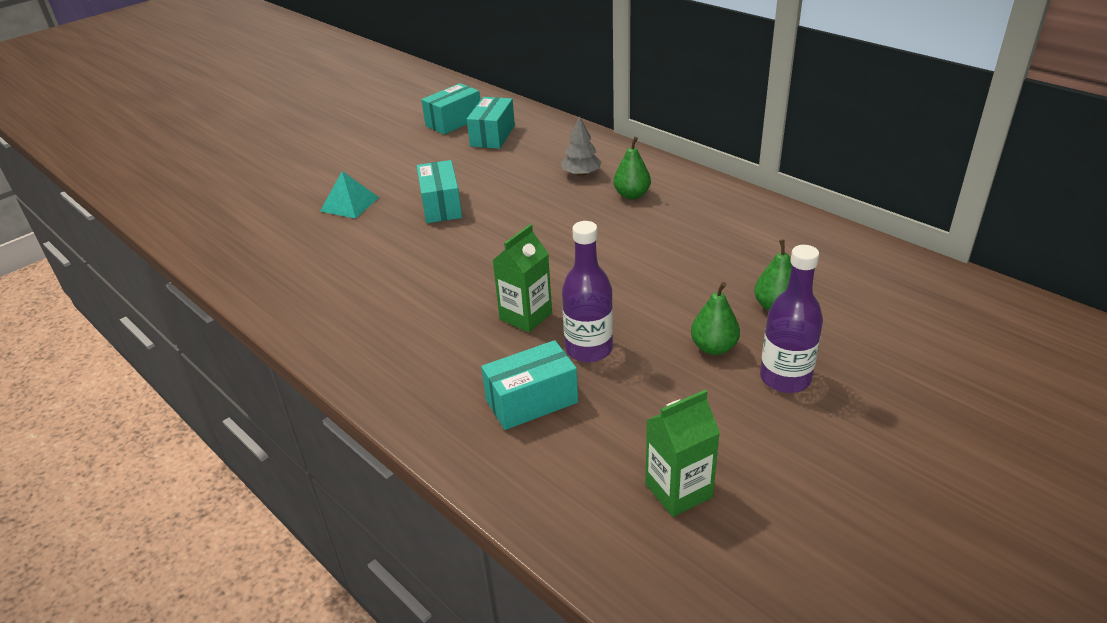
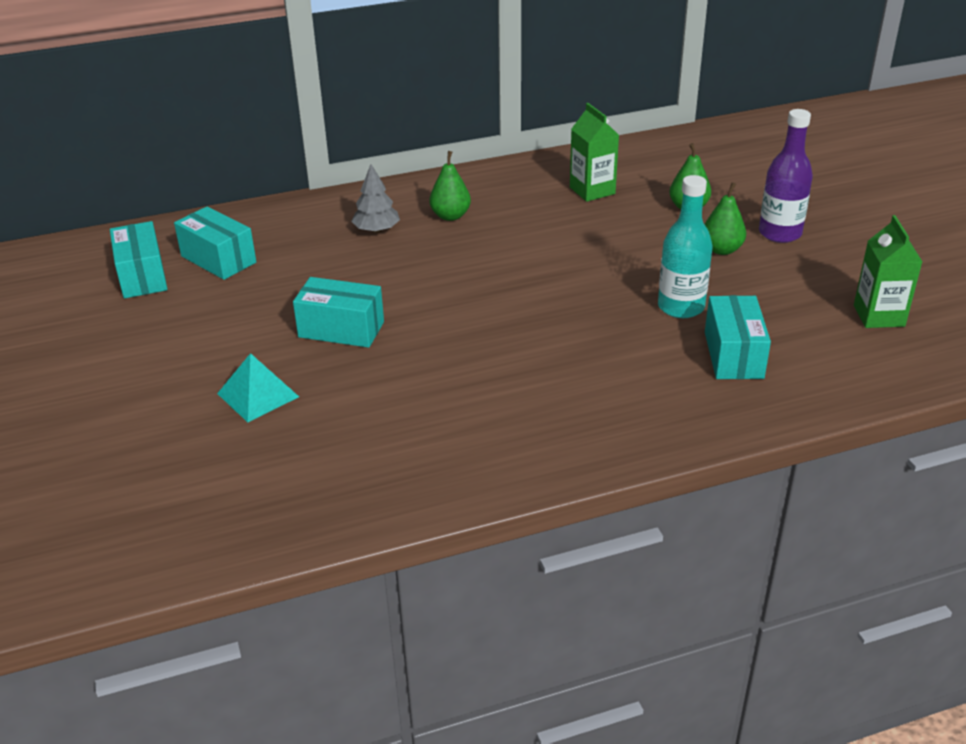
camera: 65 degrees left, 0 degrees up
green carton [492,224,552,333] -> green carton moved to [570,103,619,202]
purple bottle [562,221,613,362] -> turquoise bottle [658,175,712,318]

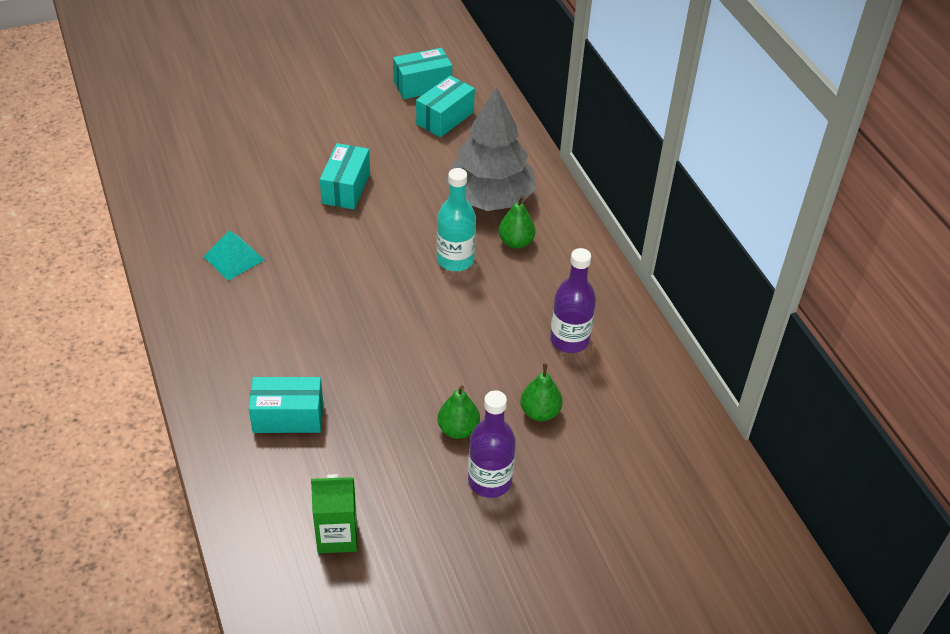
camera: 85 degrees right, 10 degrees up
turquoise pyramid [217,353,299,422] -> turquoise pyramid moved to [203,230,264,281]
grey tree [351,164,400,233] -> grey tree [446,87,536,211], size x2.18
green carton [570,103,619,202] -> purple bottle [550,248,596,353]
turquoise bottle [658,175,712,318] -> turquoise bottle moved to [436,168,476,271]

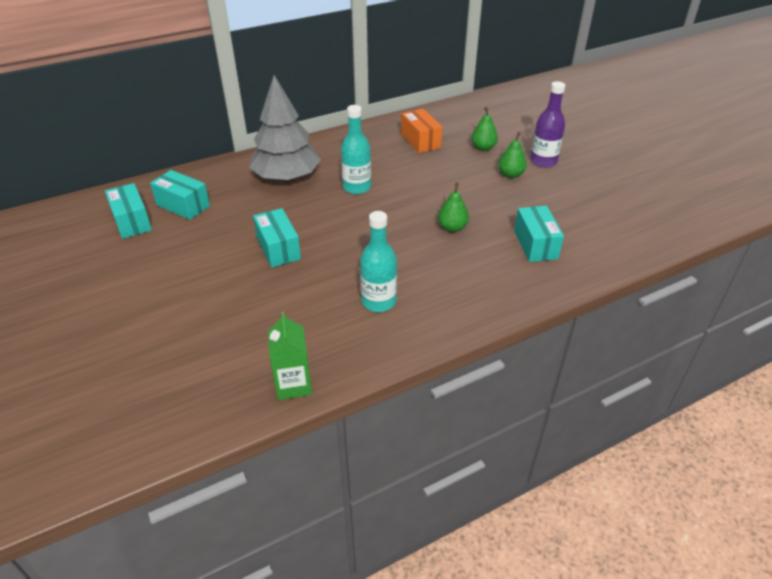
camera: 95 degrees left, 5 degrees down
turquoise pyramid [203,230,264,281] -> turquoise bottle [360,211,397,312]
green carton [311,474,357,553] -> green carton moved to [268,312,312,400]
turquoise box [320,143,370,209] -> turquoise box turned 60 degrees clockwise [253,208,301,268]
green pear [498,195,535,249] -> green pear moved to [438,182,469,232]
purple bottle [550,248,596,353] -> orange box [401,109,442,153]

